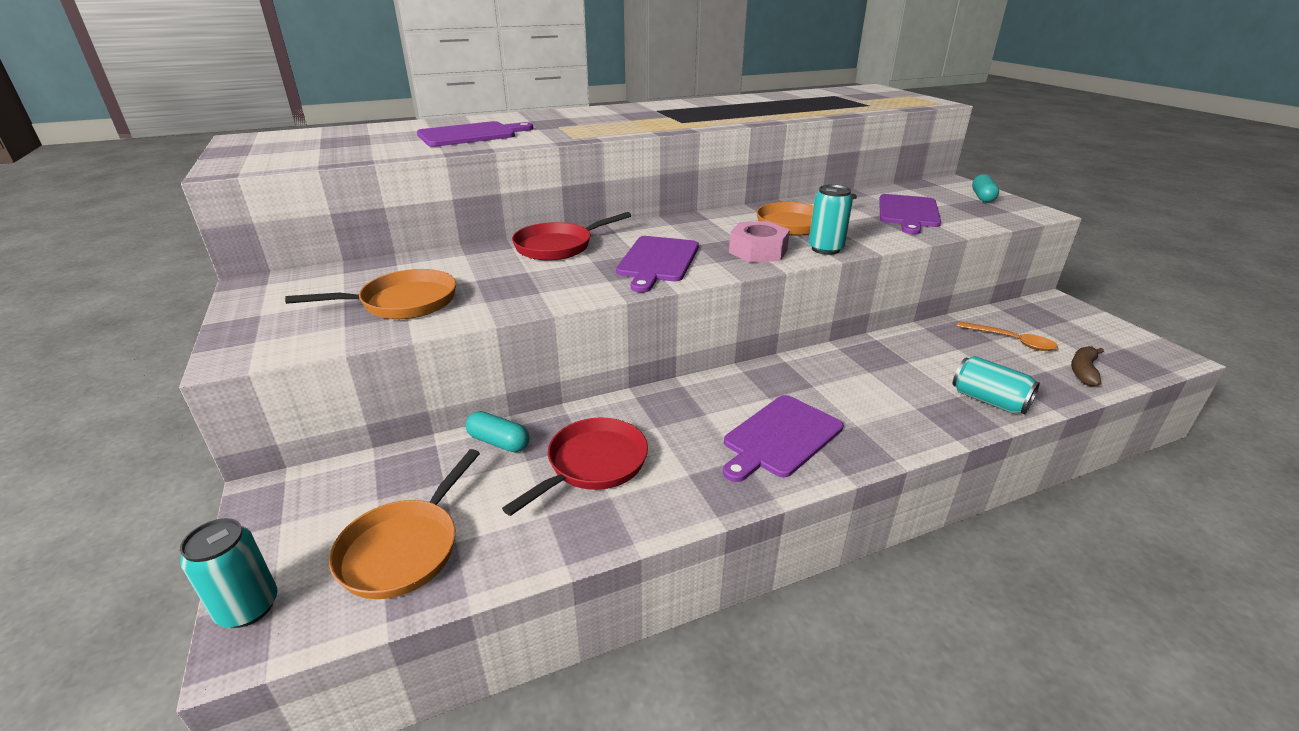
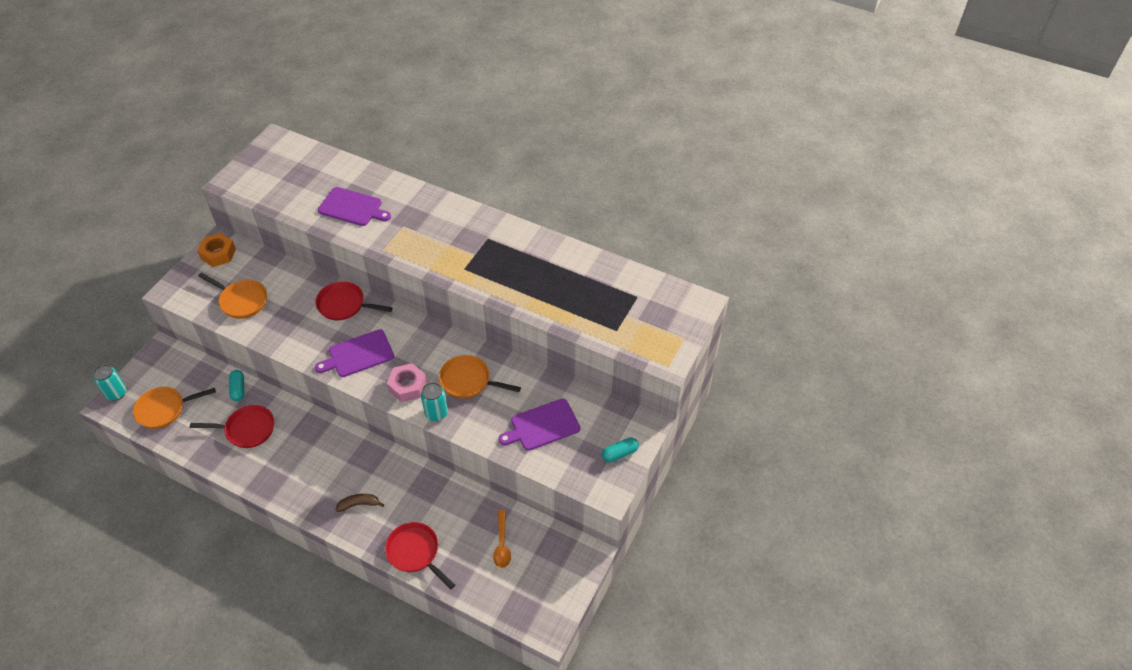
camera: 50 degrees right, 20 degrees up
purple cutting board [723,395,843,482] -> none
turquoise can [953,356,1040,414] -> red pan [385,522,455,590]
brown banana [1071,346,1104,386] -> brown banana moved to [336,494,384,512]
none -> orange nut [197,233,236,267]

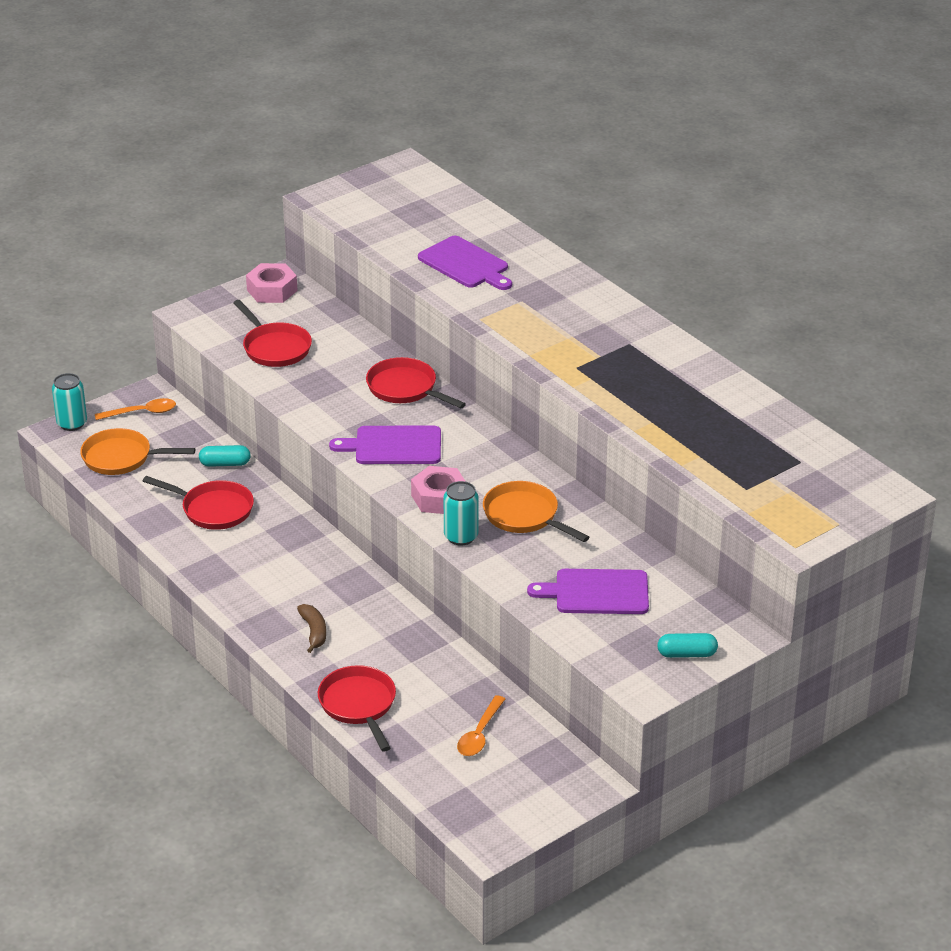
camera: 25 degrees right, 15 degrees down
orange nut [197,233,236,267] -> pink nut [246,263,298,303]
orange pan [198,272,267,319] -> red pan [233,300,312,367]
turquoise capsule [229,370,244,401] -> turquoise capsule turned 75 degrees clockwise [199,445,251,467]
brown banana [336,494,384,512] -> brown banana turned 60 degrees clockwise [297,604,326,653]
none -> orange spoon [95,398,176,420]

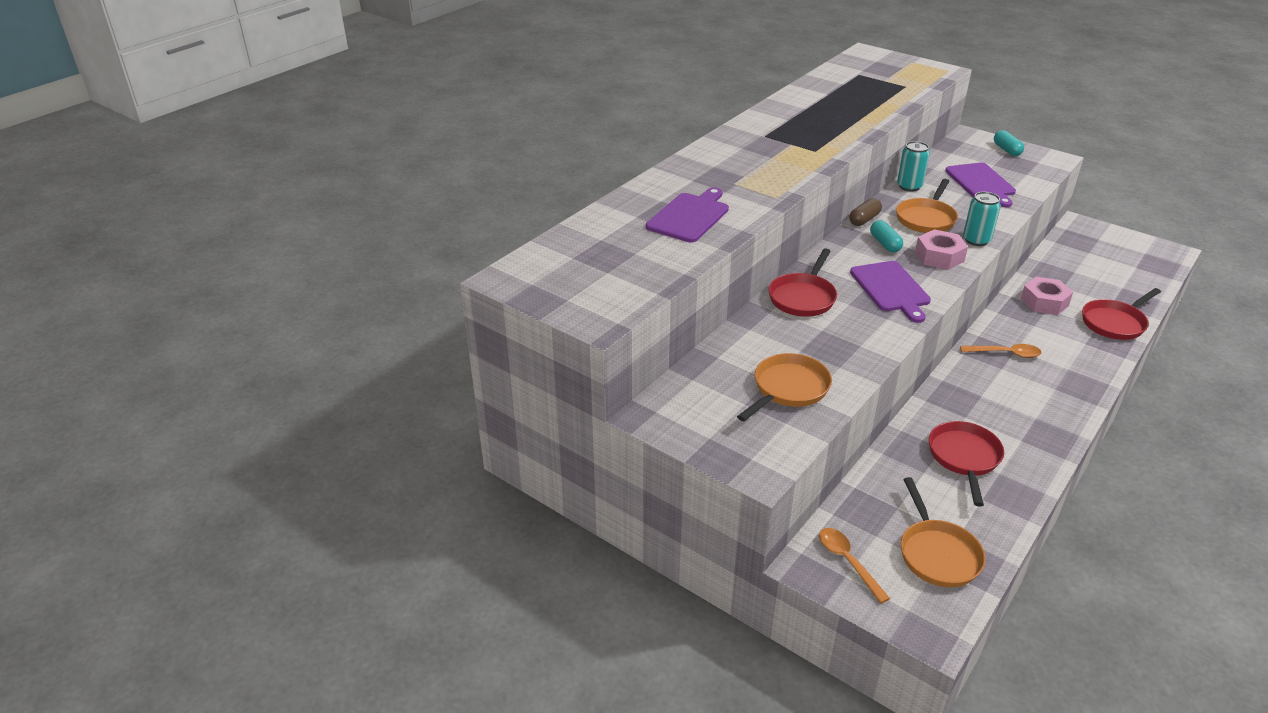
camera: 105 degrees left, 0 degrees up
turquoise can [52,373,87,431] -> turquoise can moved to [897,141,930,192]
turquoise capsule [199,445,251,467] -> turquoise capsule moved to [870,220,903,252]
red pan [233,300,312,367] -> orange pan [737,353,832,421]
pink nut [246,263,298,303] -> pink nut moved to [1021,277,1073,315]
brown banana [297,604,326,653] -> none
orange spoon [457,695,505,756] -> orange spoon moved to [960,344,1042,358]
none -> brown capsule [849,198,882,226]

